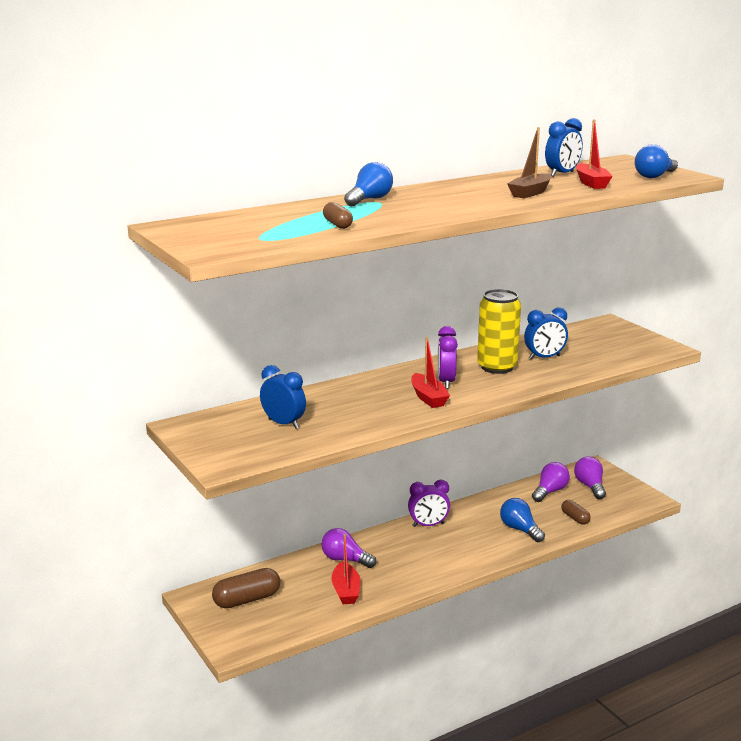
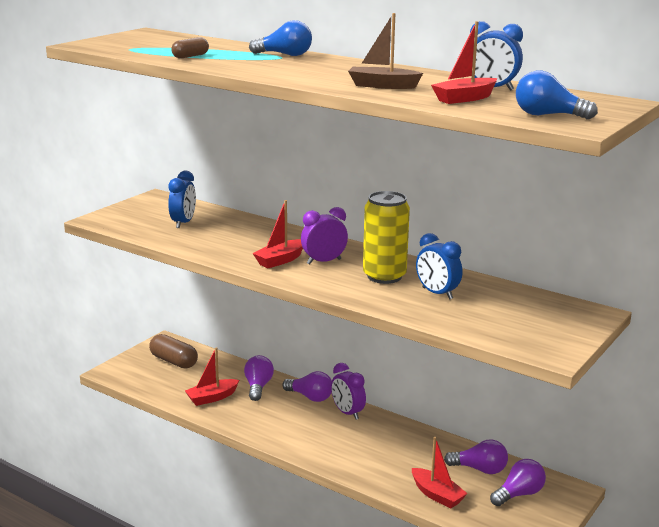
camera: 65 degrees right, 0 degrees up
blue light bulb [500,498,545,542] -> none
brown capsule [561,500,591,525] -> red boat [412,437,468,509]
none -> purple light bulb [282,371,332,402]

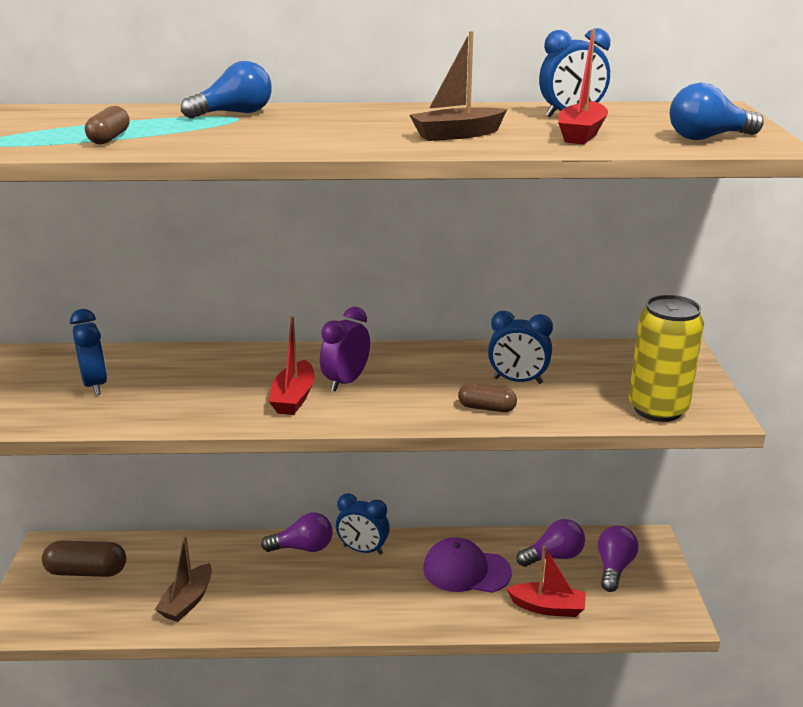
camera: 35 degrees left, 5 degrees up
red boat [185,347,239,406] -> brown boat [155,536,212,622]
purple light bulb [244,355,274,401] -> none
purple clock [331,363,366,420] -> blue clock [336,493,390,555]
yellow can [363,191,410,284] -> yellow can moved to [629,295,704,422]
none -> purple cap [423,537,512,593]
none -> brown capsule [458,384,517,412]

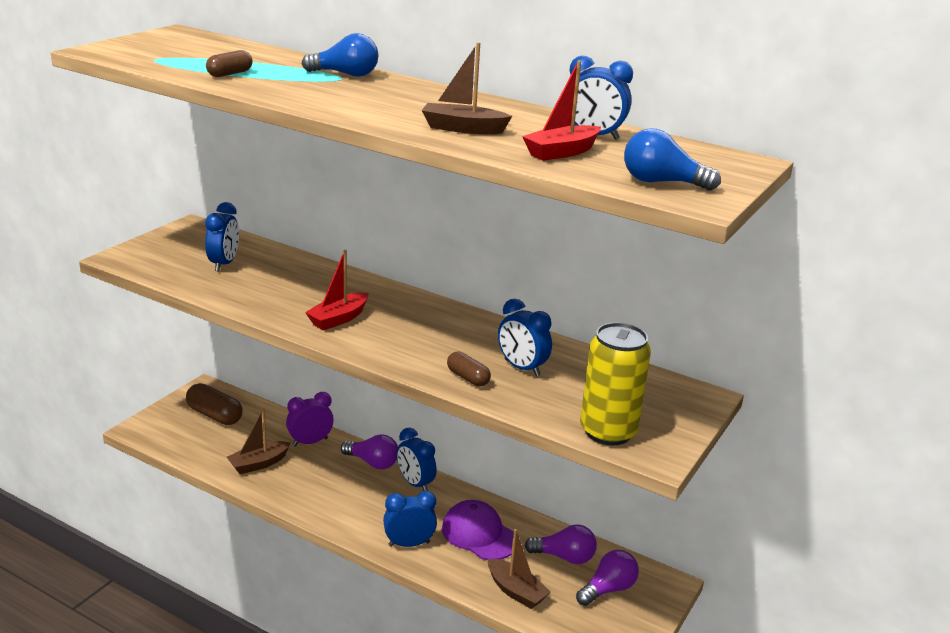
camera: 30 degrees right, 0 degrees up
purple clock [320,307,370,392] -> purple clock moved to [286,392,334,446]
red boat [507,546,586,617] -> brown boat [488,529,551,609]
none -> blue clock [383,491,437,547]

